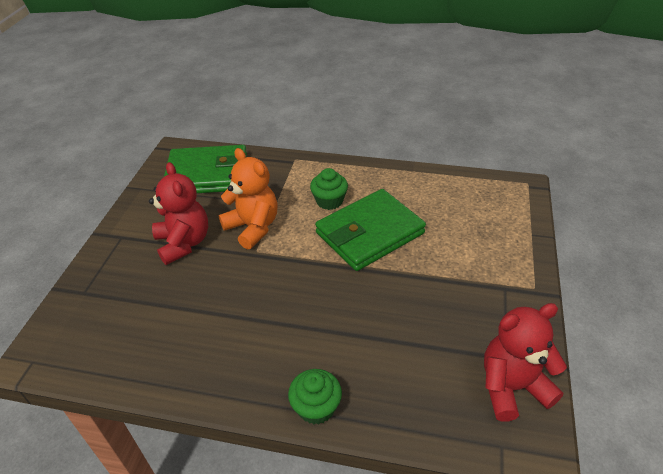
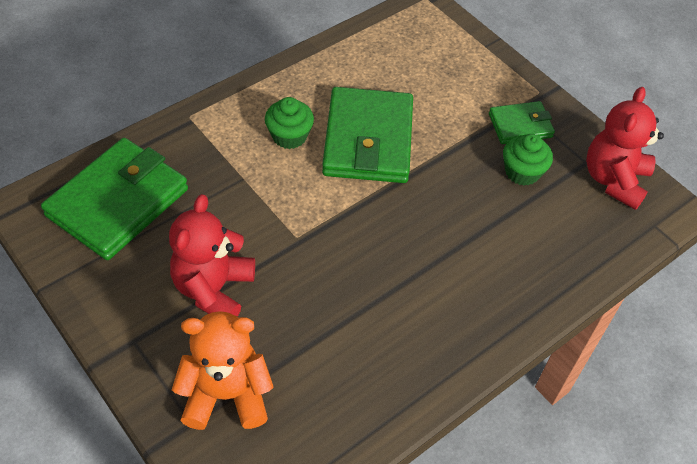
camera: 55 degrees left, 10 degrees up
red teddy bear [149,162,208,265] -> red teddy bear turned 90 degrees counterclockwise [169,194,255,317]
orange teddy bear [218,148,278,249] -> orange teddy bear moved to [172,311,274,430]
green cupcake [288,369,342,424] -> green cupcake moved to [503,134,553,185]
none -> green wallet [489,101,555,144]

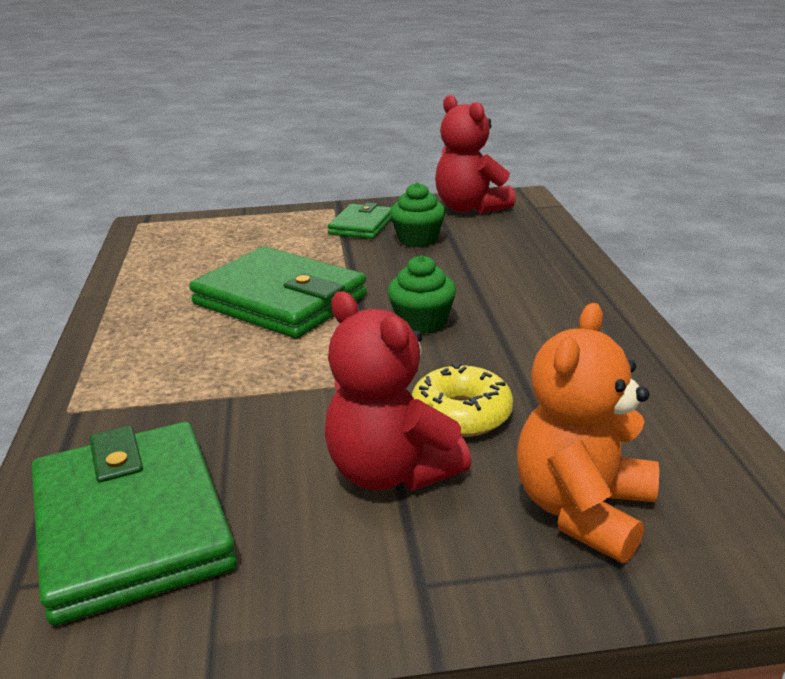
camera: 55 degrees left, 25 degrees down
green cupcake [265,97,314,149] -> green cupcake moved to [387,255,456,334]
none -> yellow donut [412,363,513,437]

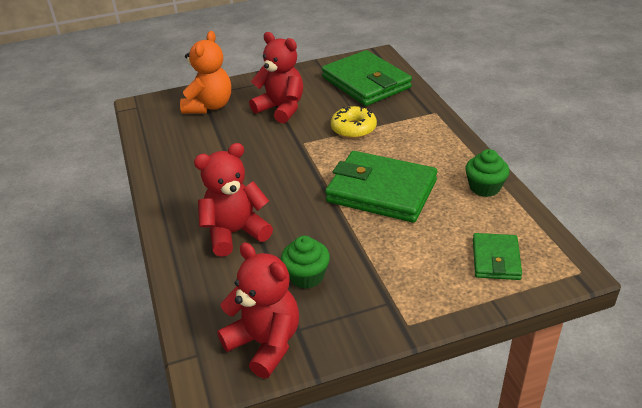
camera: 170 degrees right, 10 degrees up
green wallet [328,202,391,239] -> green wallet moved to [473,233,522,280]
green cupcake [387,255,456,334] -> green cupcake moved to [465,149,509,197]
yellow donut [412,363,513,437] -> yellow donut moved to [331,106,377,138]
none -> red teddy bear [194,143,273,257]

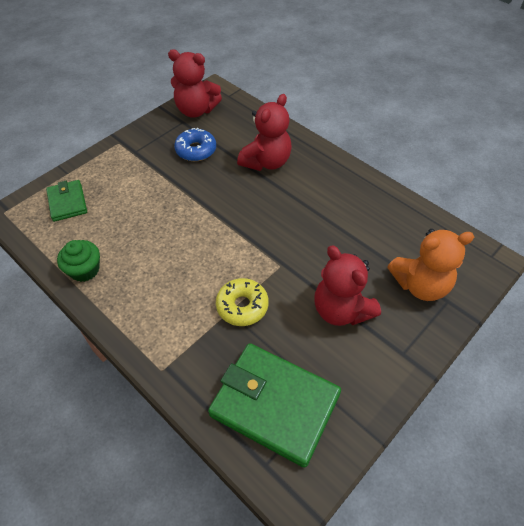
camera: 150 degrees right, 15 degrees up
orange teddy bear [180,31,231,114] -> orange teddy bear turned 90 degrees counterclockwise [387,229,474,301]
red teddy bear [249,32,303,123] -> red teddy bear turned 45 degrees clockwise [314,245,381,326]
green cupcake [281,236,330,289] -> blue donut [174,128,216,161]
green wallet [325,151,437,223] -> none

